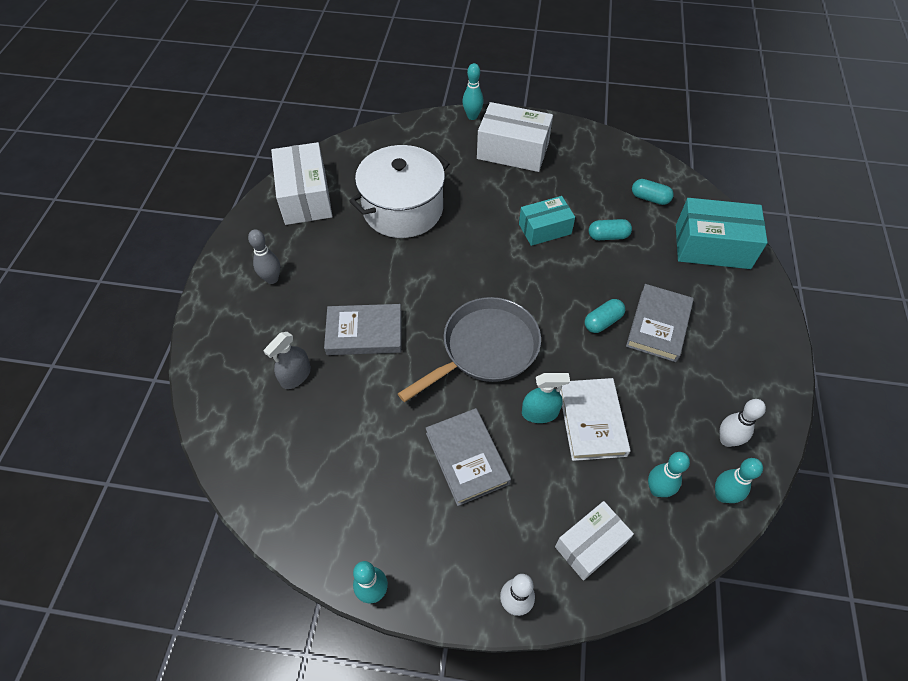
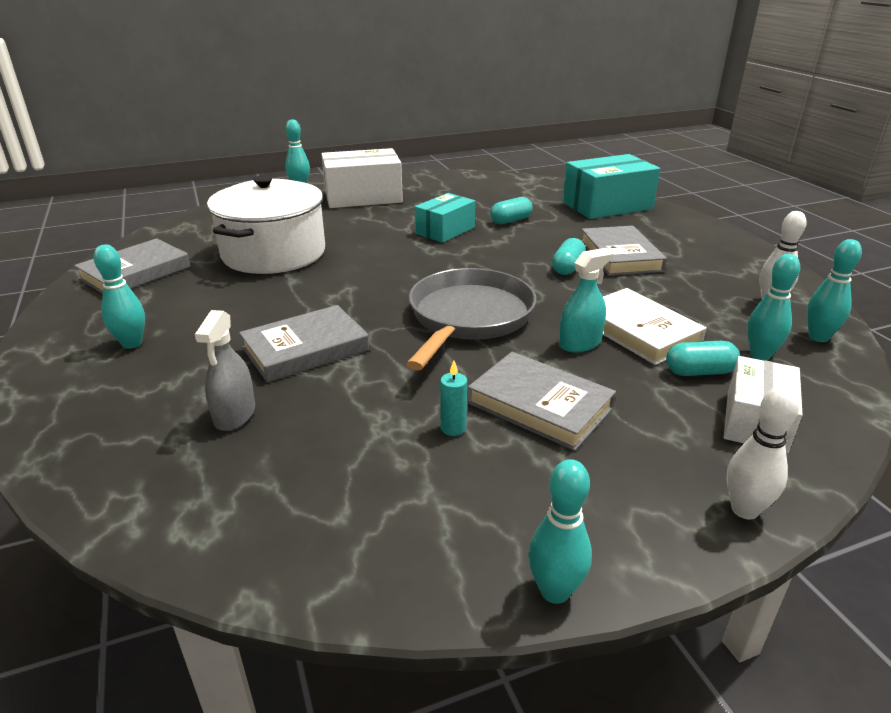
camera: 30 degrees left, 25 degrees down
grey bowling pin [248,229,280,284] -> turquoise bowling pin [94,244,145,349]
white box [271,142,333,225] -> grey book [74,238,191,294]
turquoise capsule [632,179,674,205] -> turquoise capsule moved to [666,341,740,376]
none -> turquoise candle [440,361,467,436]

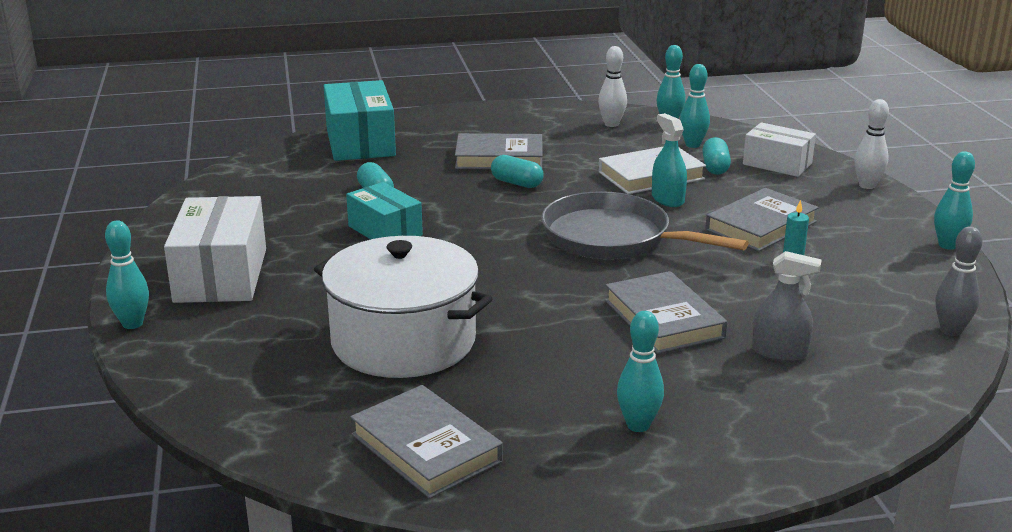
camera: 80 degrees left, 5 degrees down
none -> grey bowling pin [935,227,983,336]

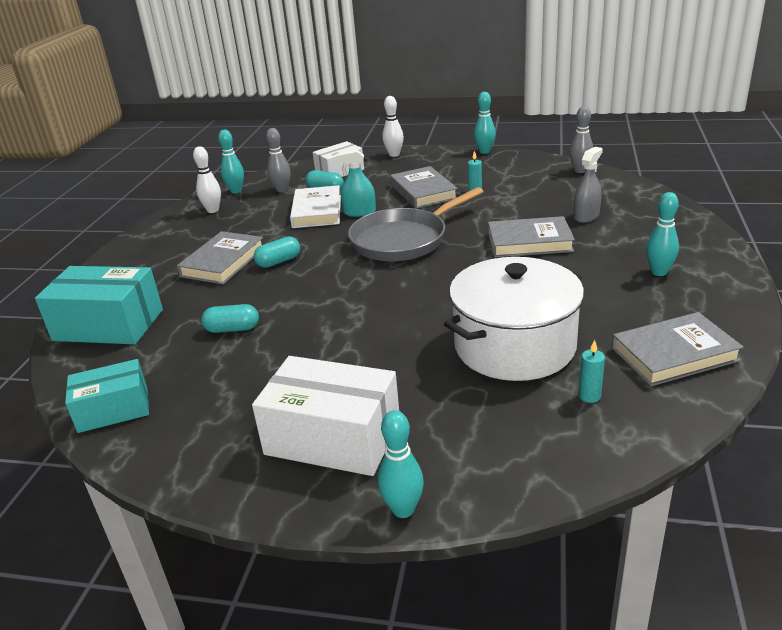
camera: 65 degrees left, 5 degrees up
turquoise box [346,182,423,239] -> turquoise box moved to [65,359,149,433]
turquoise bowling pin [680,64,710,148] -> grey bowling pin [266,128,291,192]
none -> turquoise candle [579,340,605,403]

